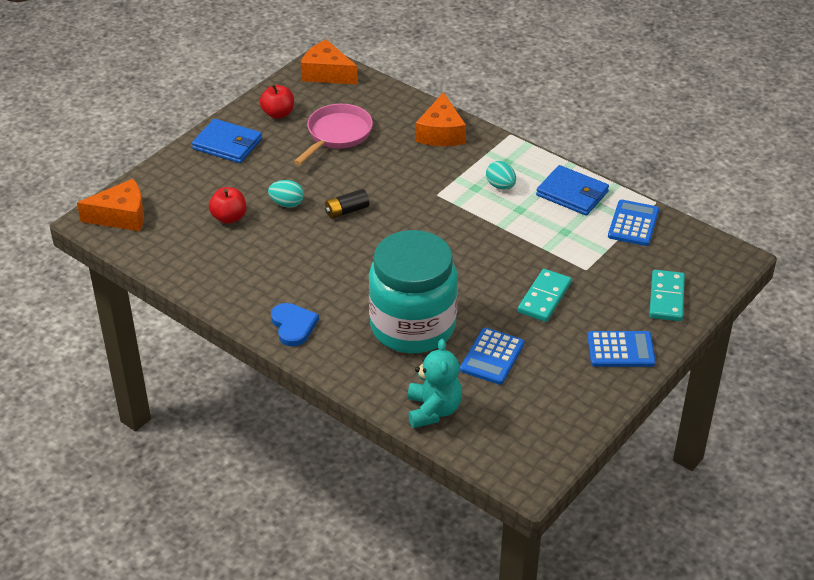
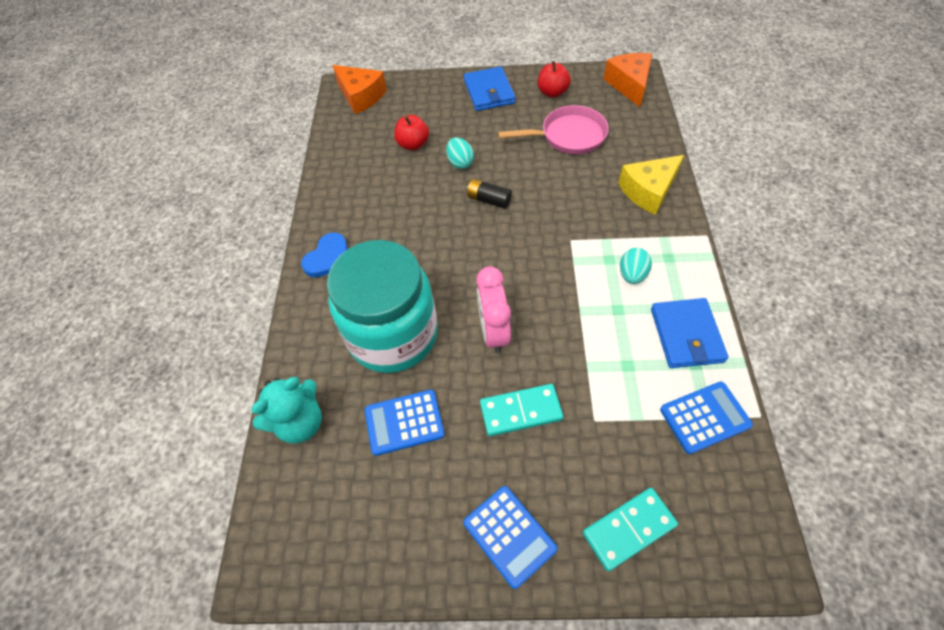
camera: 55 degrees right, 15 degrees up
orange cheese [416,92,466,146] -> yellow cheese [618,155,684,215]
none -> pink clock [476,267,511,353]

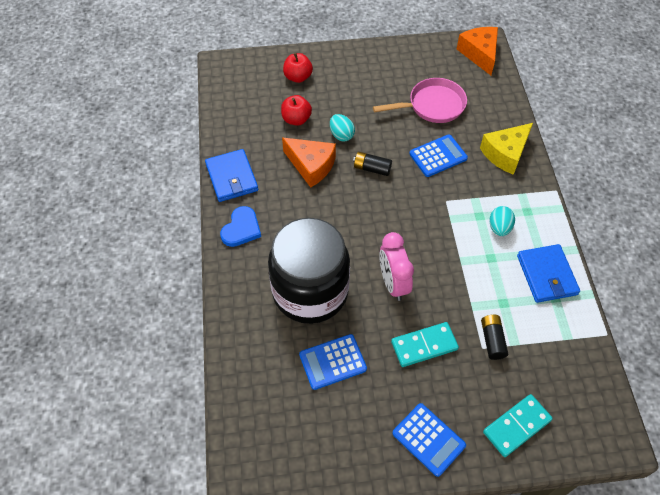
camera: 10 degrees left, 0 degrees up
turquoise teddy bear [251,377,322,444] -> none
turquoise jar [327,240,438,373] -> black jar [268,218,350,324]
orange cheese [332,65,387,114] -> orange cheese moved to [282,138,336,188]
blue wallet [464,67,516,111] -> blue wallet moved to [205,149,258,202]
red apple [538,61,571,98] -> red apple moved to [283,53,313,83]
blue calculator [660,381,753,454] -> blue calculator moved to [409,134,468,177]
none -> black battery [481,315,508,360]

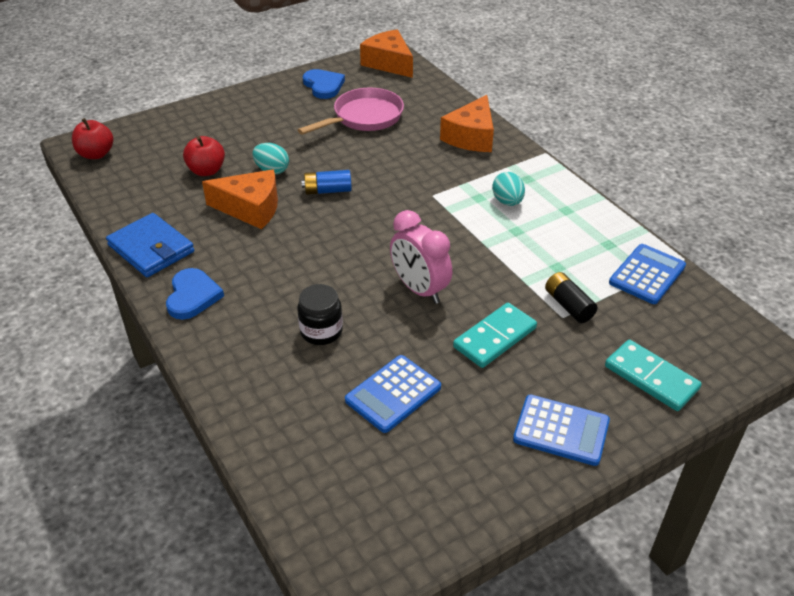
camera: 25 degrees left, 15 degrees down
black jar [268,218,350,324] -> black jar [297,284,343,345], size x0.40
red apple [283,53,313,83] -> red apple moved to [72,118,113,159]
black battery [353,152,392,176] -> blue battery [301,170,352,195]
blue calculator [409,134,468,177] -> blue calculator moved to [609,244,686,304]
yellow cheese [480,123,533,175] -> orange cheese [440,95,494,152]
turquoise domino [483,394,553,457] -> turquoise domino turned 75 degrees counterclockwise [605,340,702,411]
blue wallet [517,244,580,303] -> none
none -> blue heart [303,69,345,99]

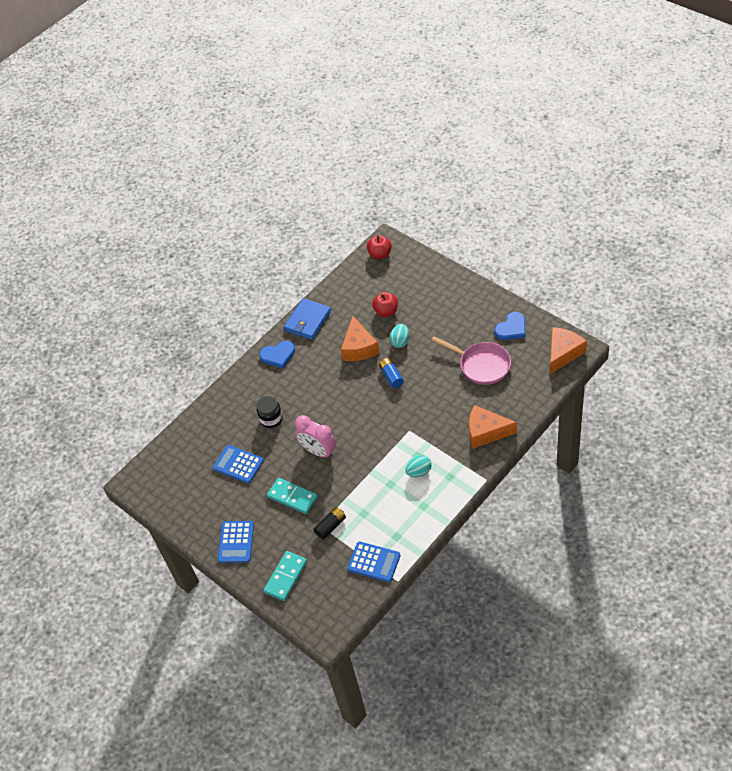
camera: 80 degrees right, 10 degrees up
pink clock [390,210,452,304] -> pink clock turned 90 degrees counterclockwise [295,415,336,458]

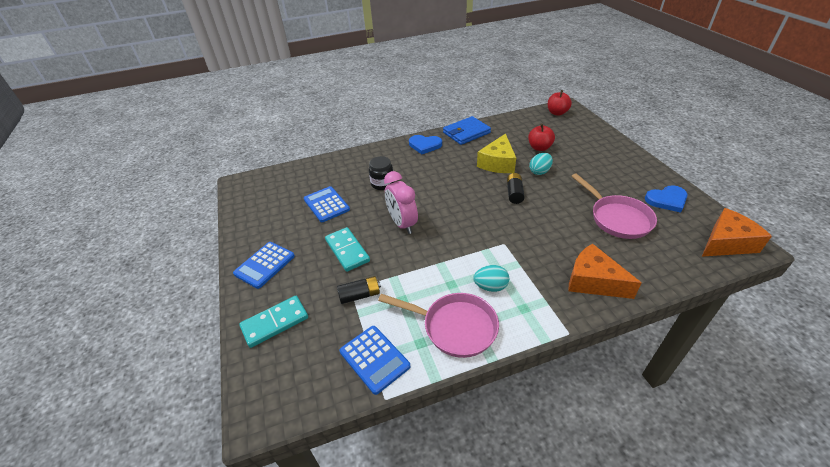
camera: 25 degrees right, 10 degrees down
orange cheese [341,316,380,361] -> yellow cheese [477,133,516,173]
blue battery [379,358,404,388] -> black battery [507,173,525,204]
none -> pink pan [378,293,499,358]

